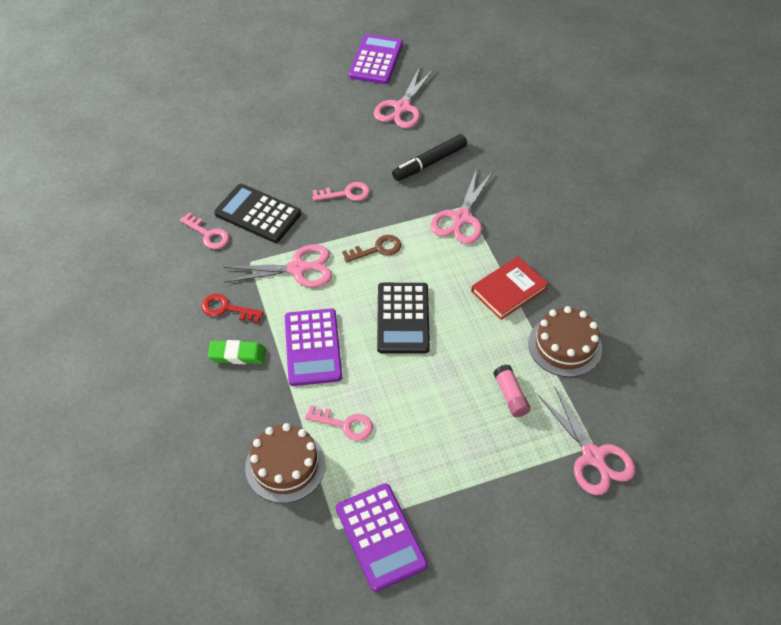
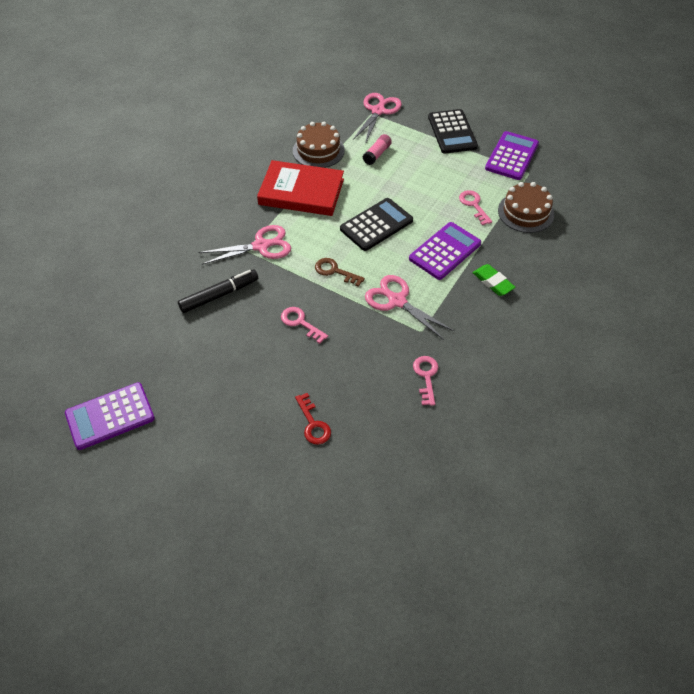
camera: 130 degrees left, 0 degrees up
red key [201,294,264,323] -> red key moved to [295,393,331,444]
black calculator [214,184,301,243] -> black calculator moved to [428,109,478,154]
pink scissors [374,67,434,128] -> none
black marker [392,134,467,181] -> black marker turned 45 degrees counterclockwise [178,269,258,313]
red book [471,256,548,320] -> red book [257,160,344,216], size x1.56

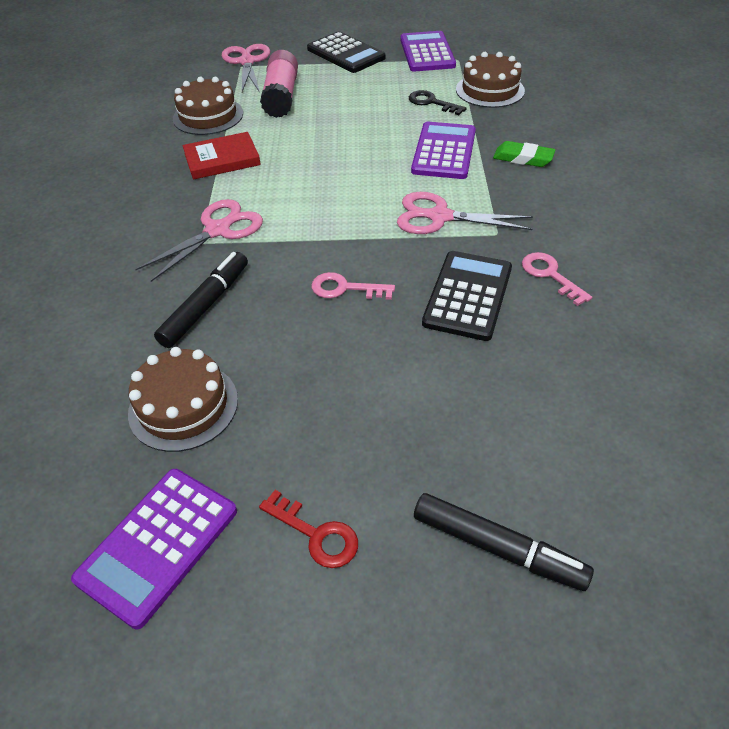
camera: 30 degrees left, 5 degrees down
red book [257,160,344,216] -> red book [182,132,261,180], size x0.64
red key [295,393,331,444] -> red key moved to [259,490,358,568]
brown key [315,258,365,287] -> none
black calculator [340,198,413,251] -> black calculator moved to [422,251,512,341]
pink glue stick [362,134,392,165] -> pink glue stick [260,50,298,118], size x1.75
pink key [459,190,492,225] -> black key [409,90,467,115]
none -> brown cake [128,347,238,452]
none -> black marker [414,493,594,591]

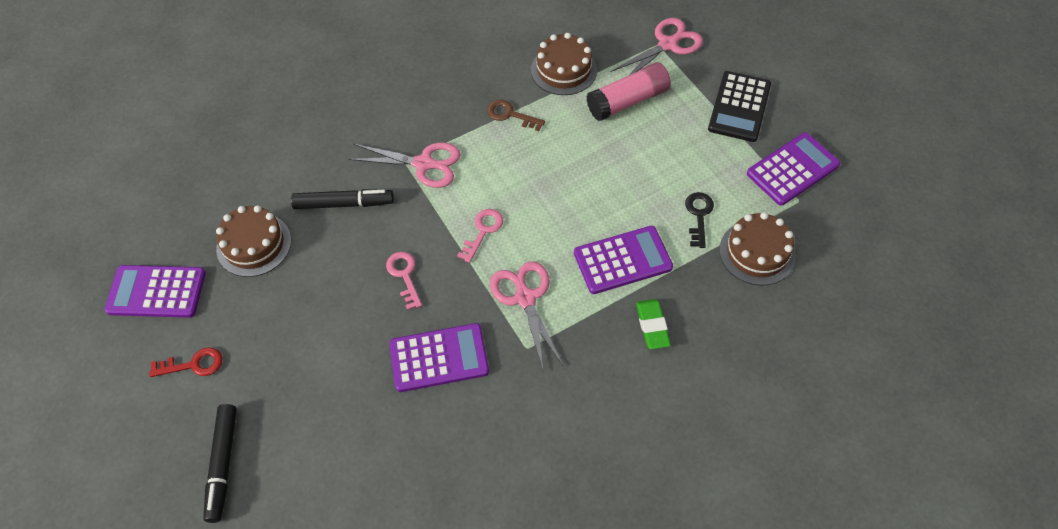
camera: 60 degrees right, 10 degrees up
red book [182,132,261,180] -> brown key [487,100,545,131]
red key [259,490,358,568] -> red key turned 105 degrees counterclockwise [149,348,222,377]
black calculator [422,251,512,341] -> purple calculator [389,323,489,392]
pink key [522,252,592,306] -> pink key moved to [457,209,503,263]

